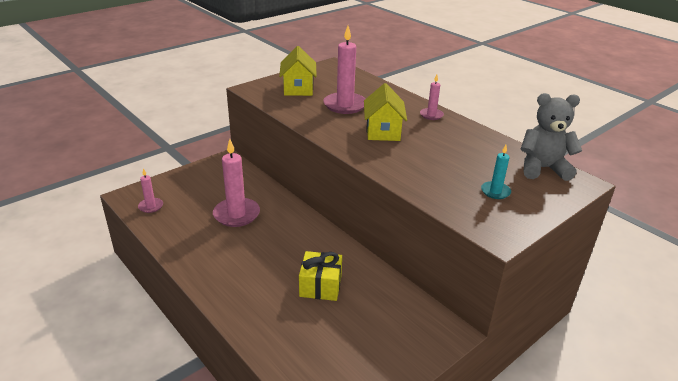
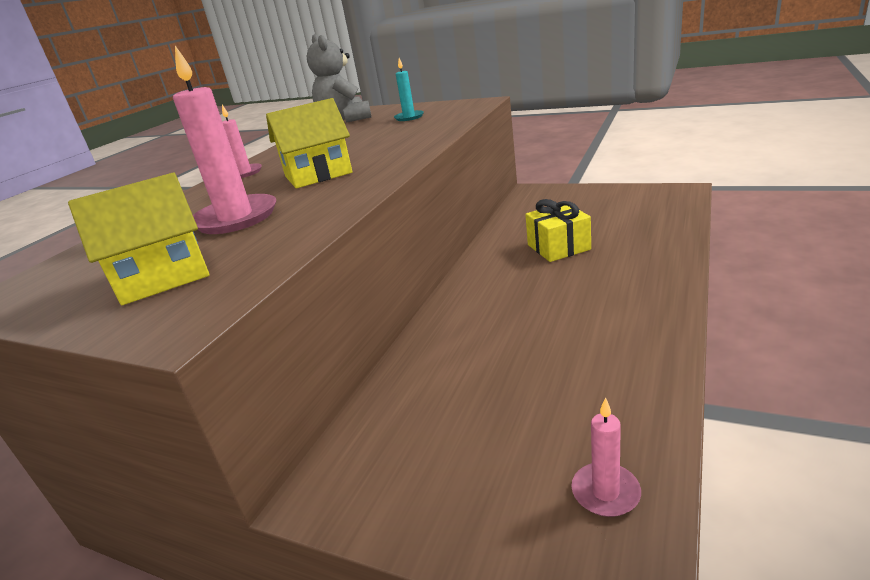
camera: 110 degrees left, 5 degrees down
pink candle [213,139,260,227] -> none

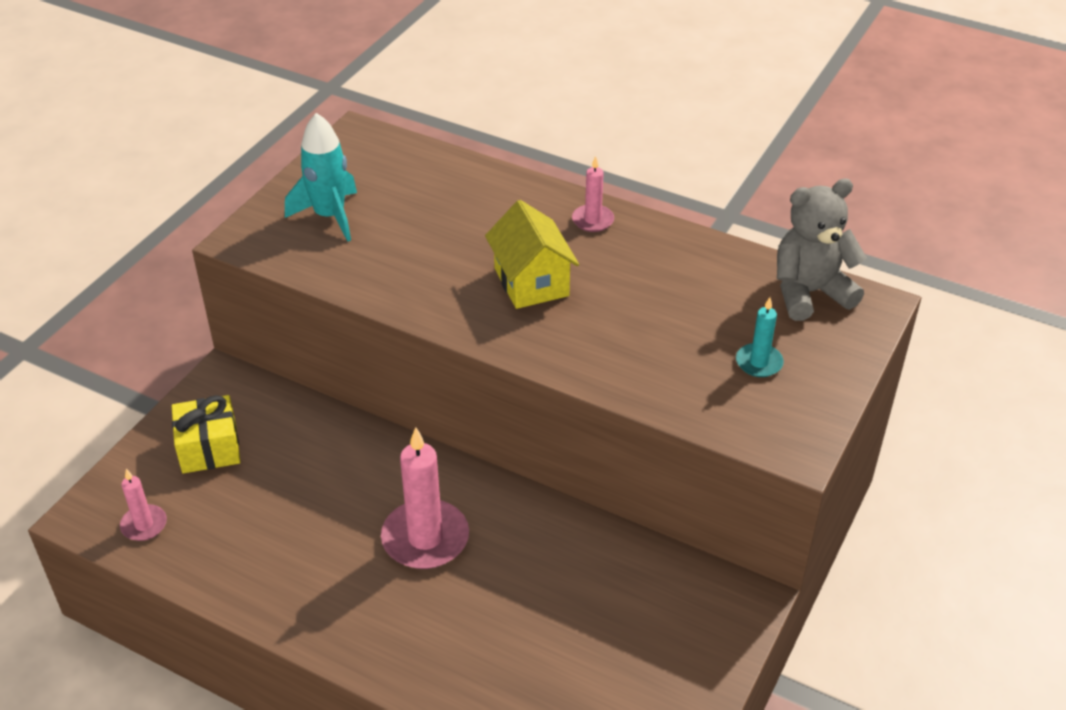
camera: 90 degrees right, 15 degrees up
yellow house [68,173,210,305] -> turquoise rocket [285,113,357,242]
pink candle [173,46,276,234] -> pink candle moved to [381,427,469,569]
yellow gift [525,199,591,262] -> yellow gift moved to [172,395,240,474]

